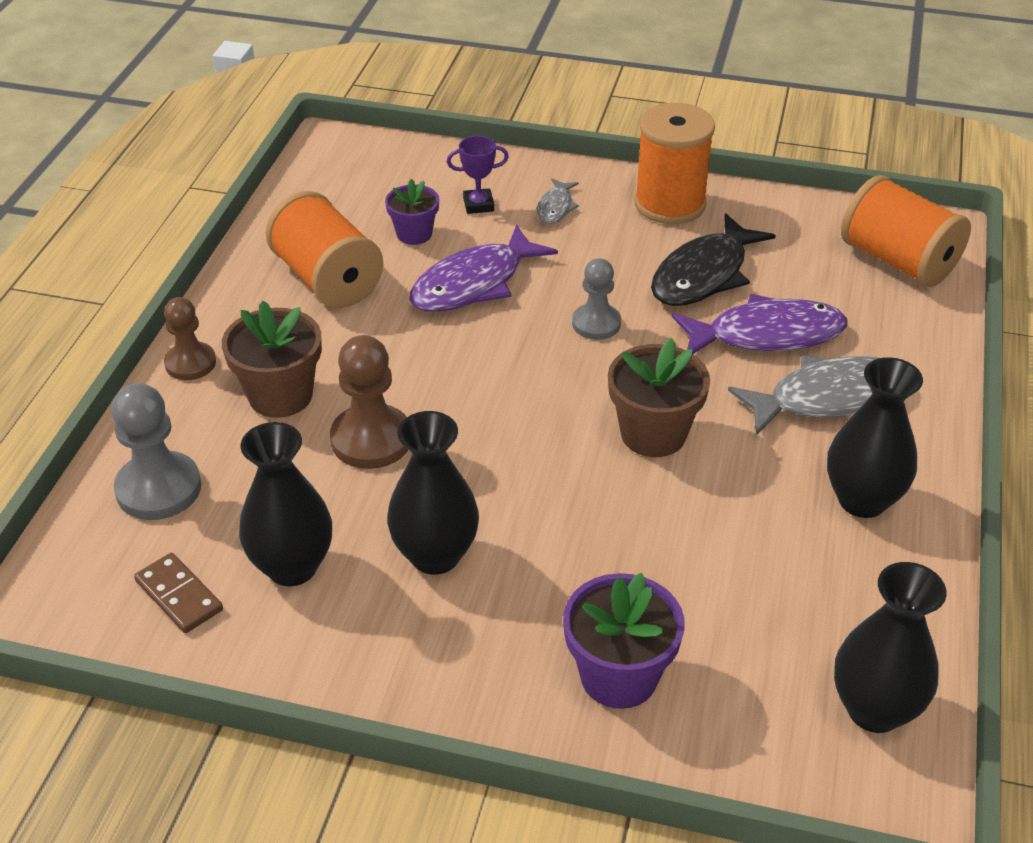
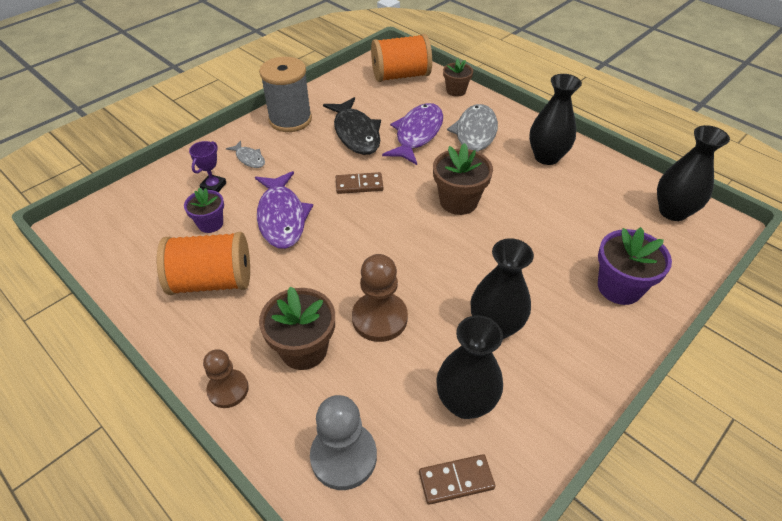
camera: 60 degrees left, 5 degrees up
grey pawn [572,258,621,340] -> brown domino [336,172,383,194]
orange spool [634,103,715,224] -> grey spool [259,57,312,132]
none -> brown flower pot [443,59,473,97]

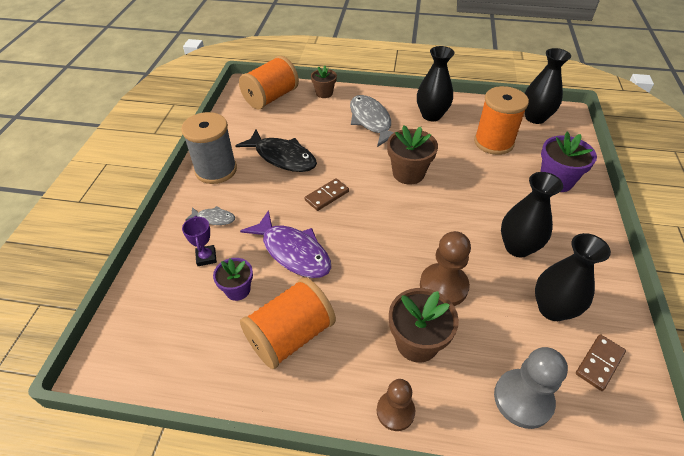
camera: 35 degrees left, 0 degrees up
purple fish [382,103,443,165] -> none
none -> orange spool [474,86,529,155]

